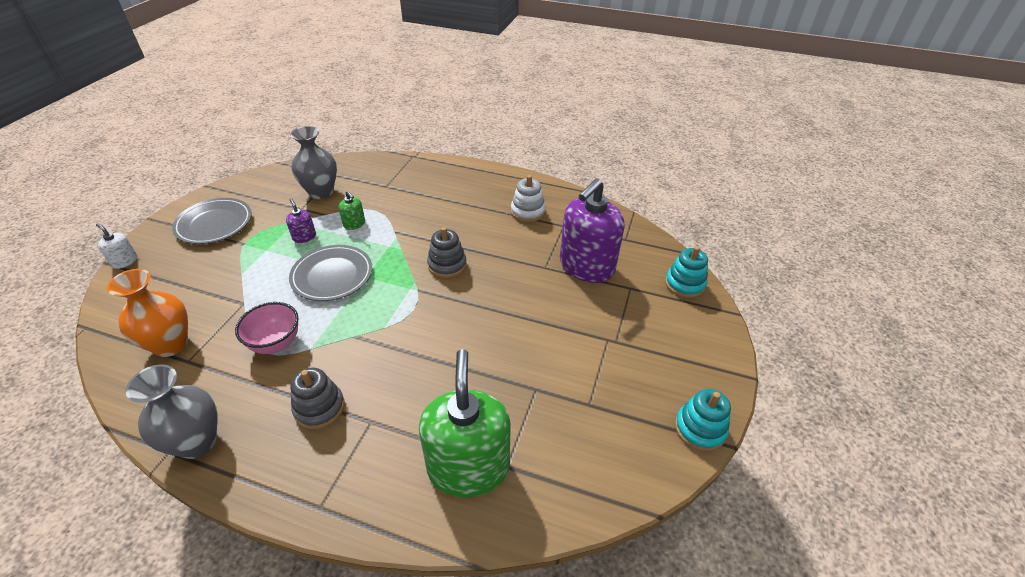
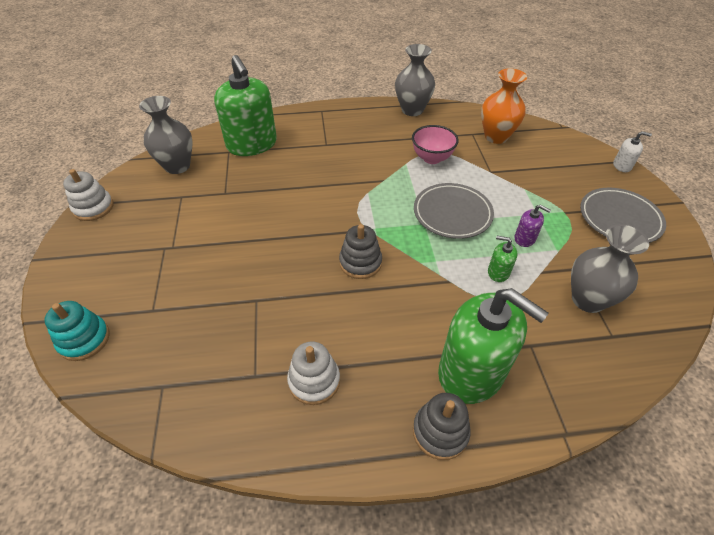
camera: 155 degrees right, 5 degrees up
grey stacking toy [290,368,345,430] -> grey stacking toy moved to [413,393,471,460]
purple soap dispenser [560,178,625,283] -> none
turquoise stacking toy [675,389,731,452] -> white stacking toy [63,169,113,221]
none -> grey vase [139,96,193,174]
none -> green soap dispenser [438,288,549,404]

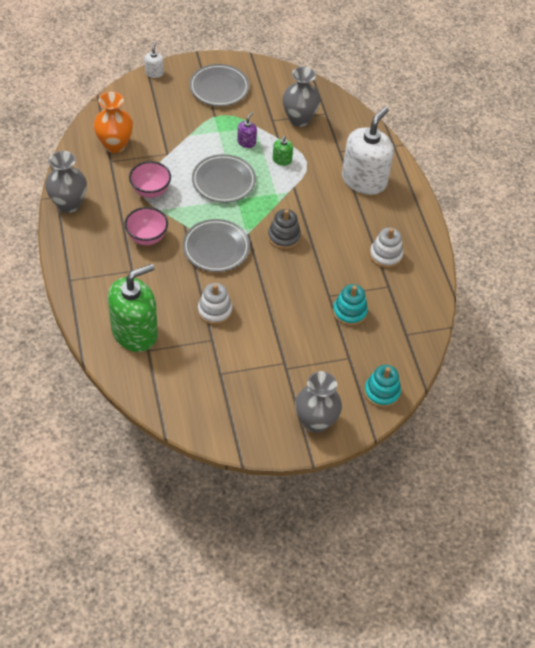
camera: 100 degrees left, 5 degrees up
white stacking toy [63,169,113,221] -> white stacking toy moved to [198,283,233,325]
grey vase [139,96,193,174] -> grey vase moved to [295,371,342,433]
grey stacking toy [413,393,471,460] -> none
green soap dispenser [438,288,549,404] -> white soap dispenser [342,107,394,195]
none -> pink bowl [124,207,168,245]
none -> grey plate [183,219,250,272]
none -> turquoise stacking toy [333,284,368,326]

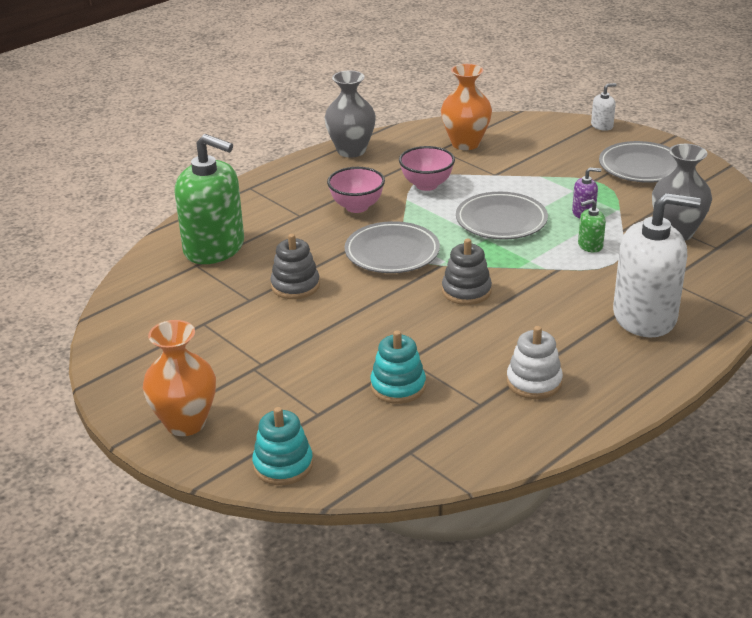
camera: 65 degrees right, 20 degrees down
white stacking toy [198,283,233,325] -> grey stacking toy [270,234,320,299]
grey vase [295,371,342,433] -> orange vase [143,320,216,436]

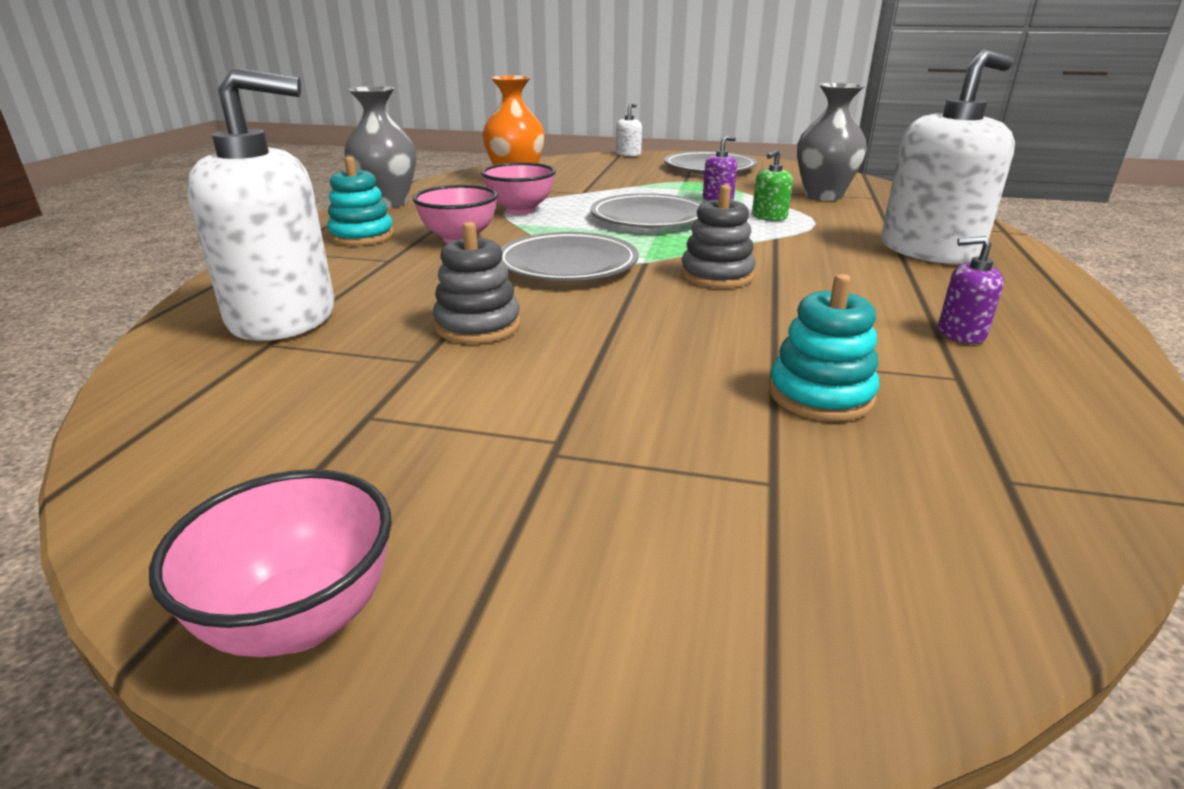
camera: 35 degrees left, 5 degrees down
orange vase [143,320,216,436] -> none
green soap dispenser [175,134,244,264] -> white soap dispenser [186,67,335,341]
turquoise stacking toy [252,407,313,485] -> turquoise stacking toy moved to [327,157,394,246]
white stacking toy [506,326,563,399] -> purple soap dispenser [938,236,1004,344]
none -> pink bowl [149,469,392,657]

